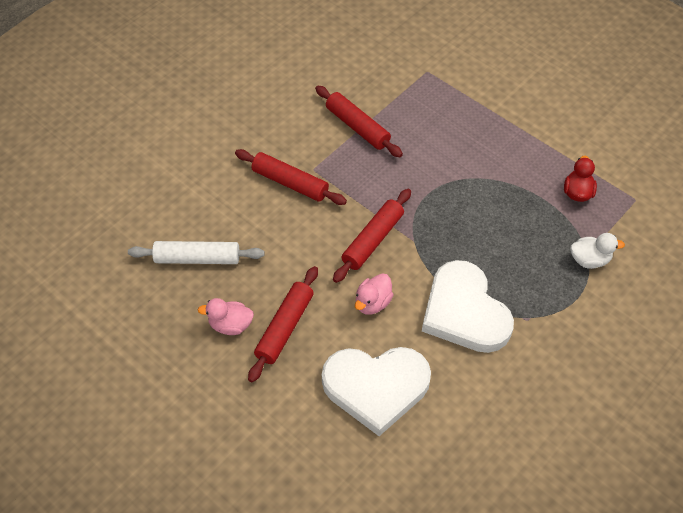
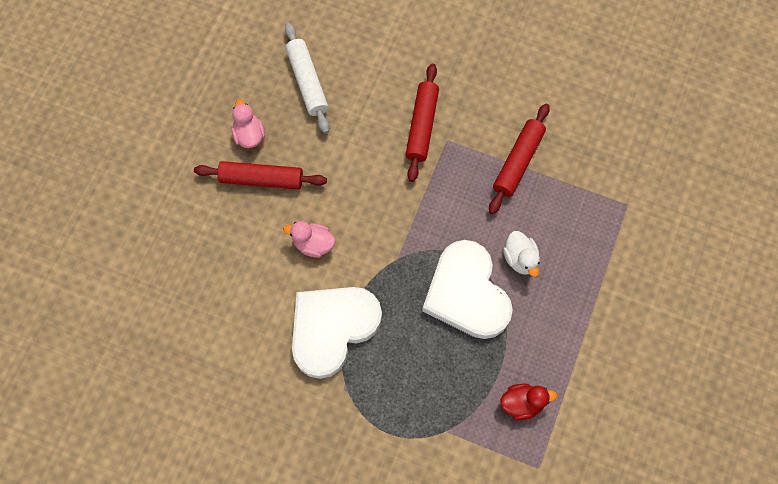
camera: 70 degrees right, 15 degrees up
white heart [322,347,431,436] -> white heart moved to [422,240,513,339]
red rolling pin [333,189,411,283] -> none
white duck [570,233,625,269] -> white duck moved to [503,231,540,277]

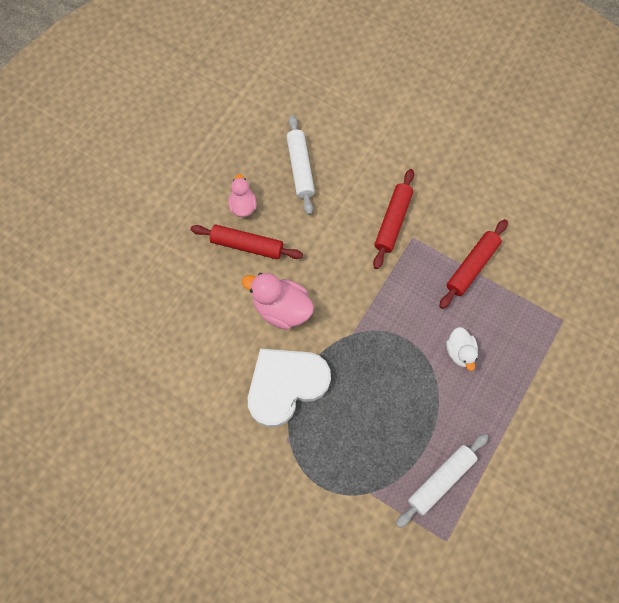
camera: 10 degrees right, 0 degrees up
pink duck [283,221,335,258] -> pink duck [242,273,314,330], size x1.64
white heart [422,240,513,339] -> none
red duck [500,384,557,420] -> white rolling pin [396,433,489,528]

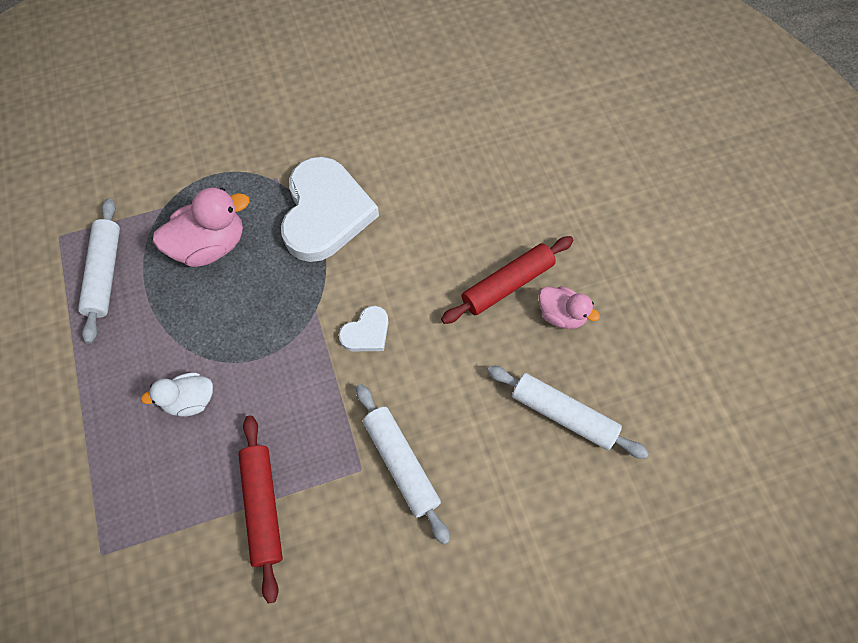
camera: 130 degrees right, 5 degrees down
pink duck [242,273,314,330] -> pink duck moved to [153,187,249,267]
red rolling pin [373,169,414,269] -> white rolling pin [356,384,450,545]
white duck [446,327,478,371] -> white duck turned 45 degrees counterclockwise [141,372,213,417]
none -> white heart [339,306,389,351]

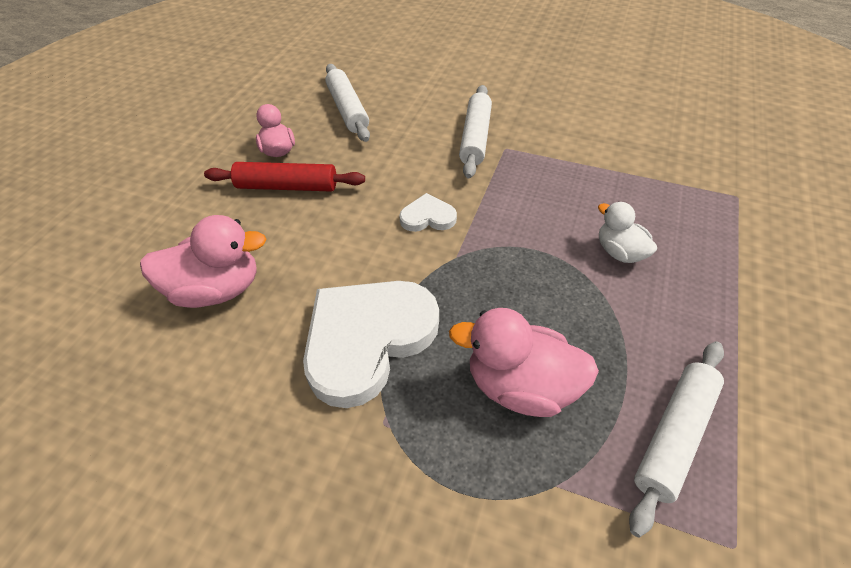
camera: 140 degrees left, 15 degrees down
white duck [141,372,213,417] -> white duck turned 150 degrees counterclockwise [598,202,657,263]
red rolling pin [238,415,283,604] -> none
none -> pink duck [140,215,267,308]

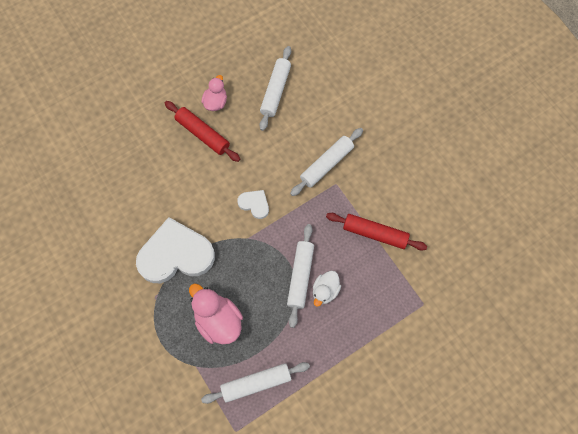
camera: 35 degrees right, 20 degrees up
pink duck [140,215,267,308] -> none
white duck [598,202,657,263] -> white duck turned 150 degrees counterclockwise [313,271,341,307]
none -> white rolling pin [287,224,314,328]
none -> red rolling pin [326,213,427,251]

